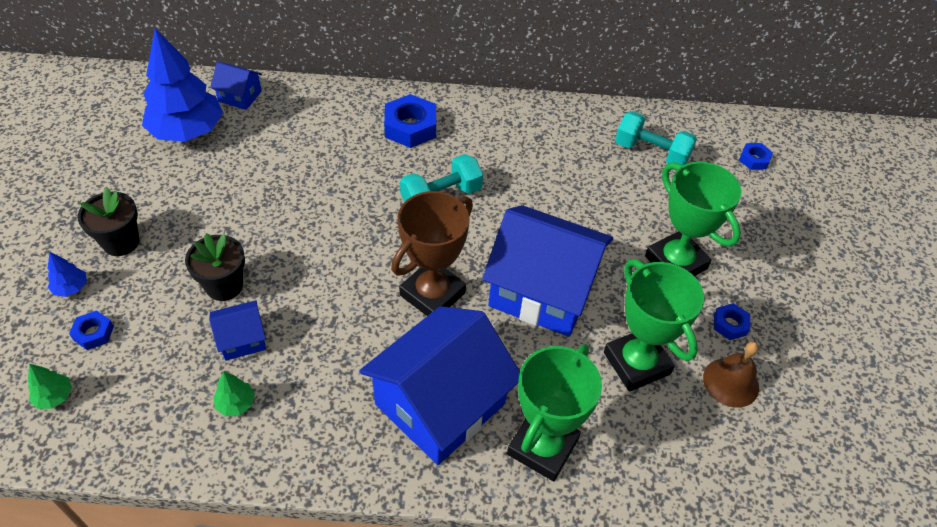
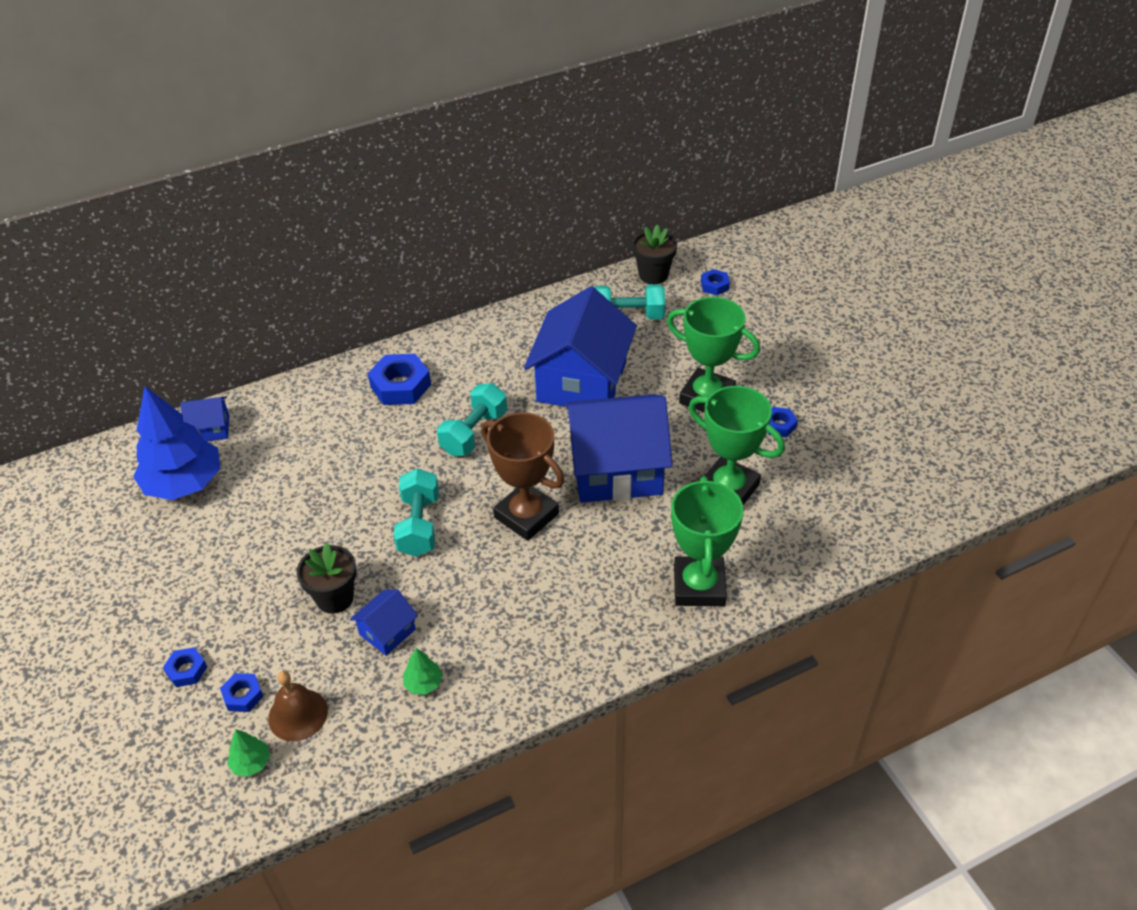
camera: 25 degrees left, 5 degrees down
blue tree [47,252,87,297] -> blue nut [163,647,207,687]
black flower pot [78,187,139,256] -> black flower pot moved to [632,224,677,284]
blue house [359,306,520,465] -> blue house moved to [524,286,637,407]
brown trophy [391,191,473,316] -> brown trophy turned 60 degrees counterclockwise [481,412,564,541]
brown bell [703,342,759,408] -> brown bell moved to [268,671,328,742]
none -> turquoise dumbbell [393,468,439,557]

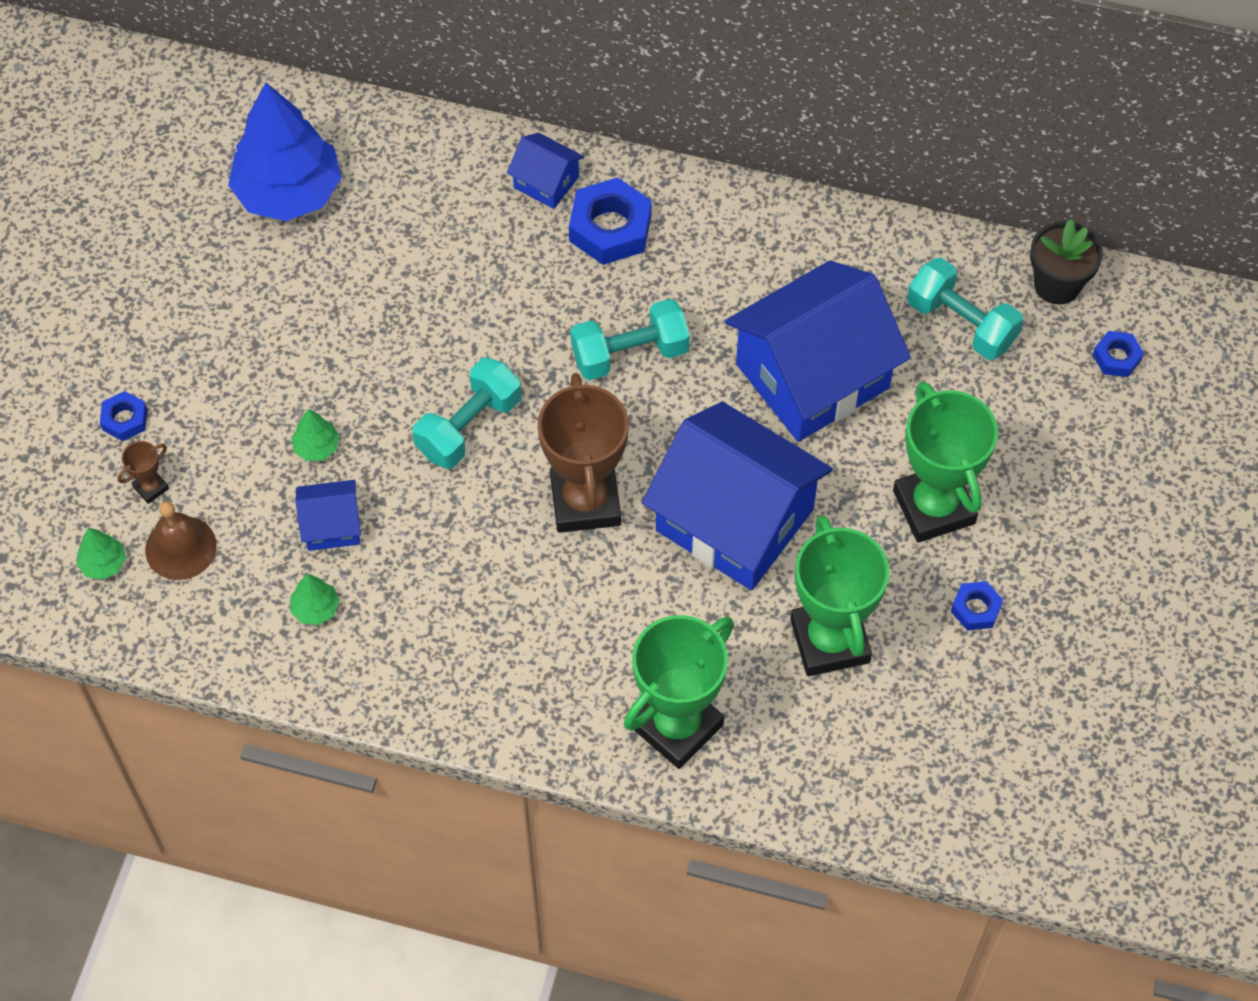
camera: 40 degrees right, 15 degrees up
blue house [180,396,229,441] -> blue house moved to [507,133,584,209]
blue nut [220,673,263,712] -> brown trophy [117,441,169,504]
black flower pot [297,543,356,614] -> green tree [291,409,340,461]

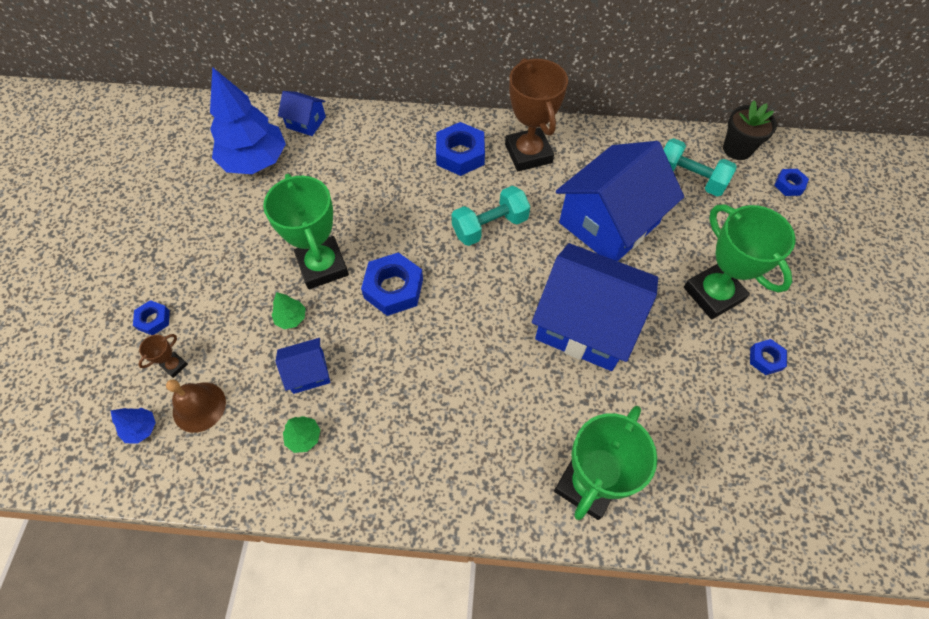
camera: 10 degrees left, 0 degrees up
green tree [76,528,126,580] -> blue tree [110,408,156,444]
turquoise dumbbell [413,358,521,469] -> blue nut [361,252,423,316]
blue house [507,133,584,209] -> blue house moved to [278,91,326,136]
brown trophy [538,373,629,533] -> brown trophy moved to [505,58,568,171]
green trophy [790,515,889,676] -> green trophy moved to [263,174,349,289]

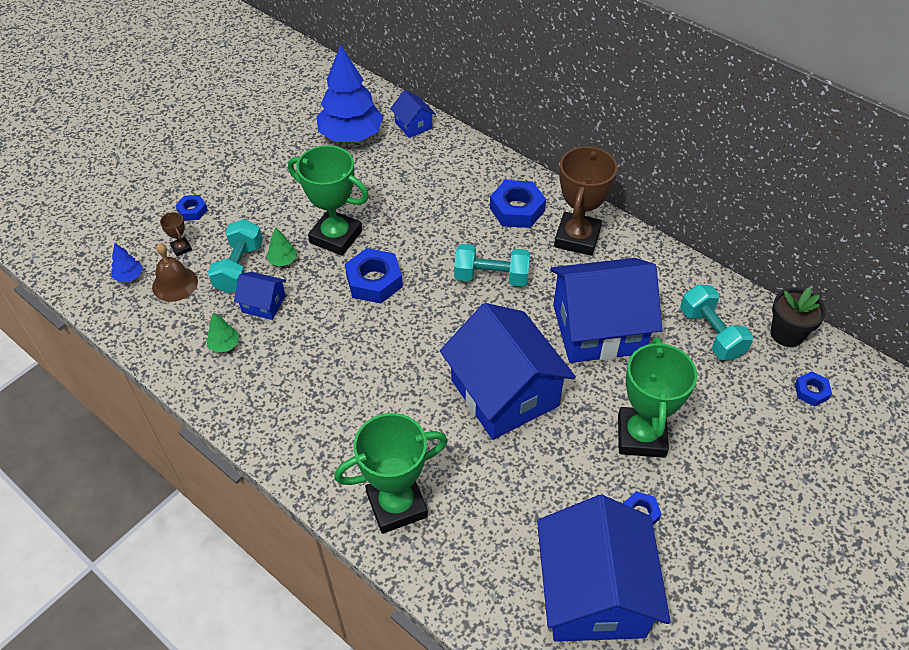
camera: 35 degrees right, 10 degrees down
brown trophy [138,334,188,378] -> brown trophy turned 75 degrees clockwise [160,212,192,256]
green trophy [263,174,349,289] -> green trophy turned 75 degrees counterclockwise [288,145,369,256]
none -> turquoise dumbbell [208,219,263,293]
none -> blue house [537,495,671,642]

